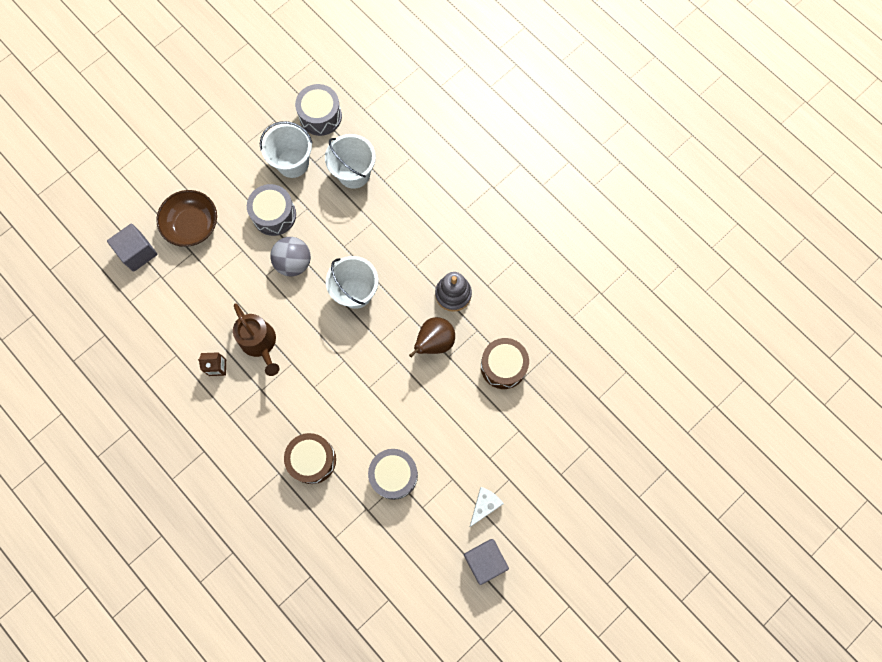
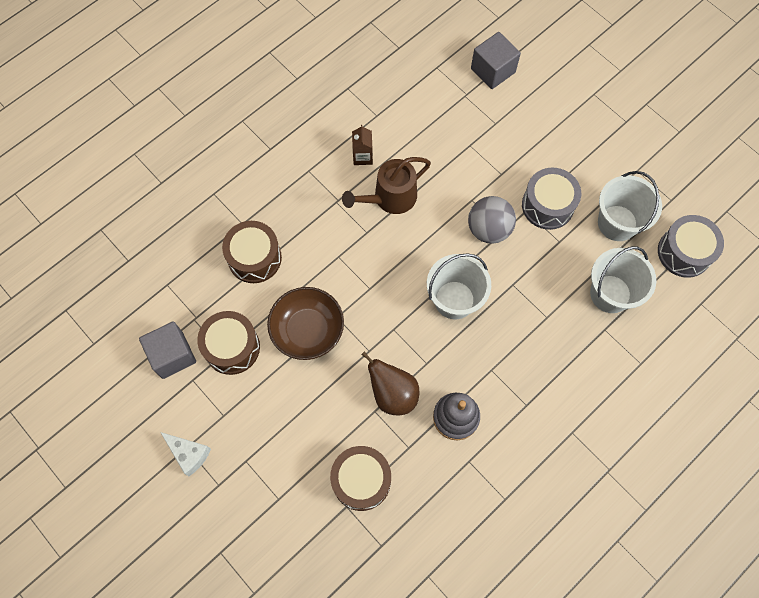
camera: 90 degrees right, 5 degrees down
brown bowl [156,190,217,247] -> brown bowl moved to [267,287,344,360]
grey drum [368,449,418,500] -> brown drum [197,311,260,375]
grey cube [464,539,509,585] -> grey cube moved to [139,321,196,379]

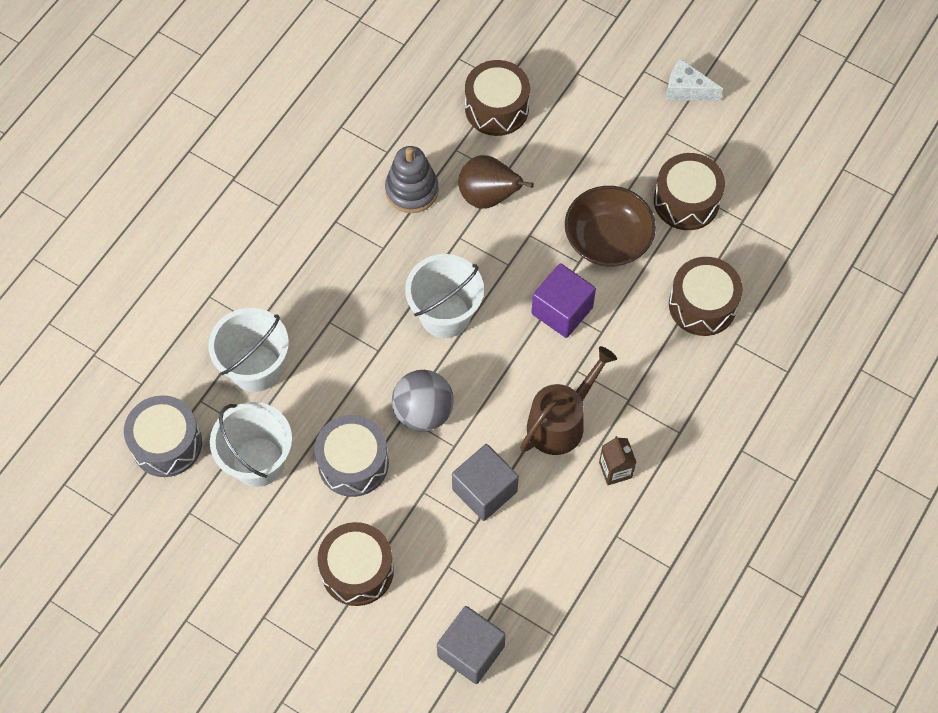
camera: 165 degrees right, 5 degrees down
grey cube [139,321,196,379] -> grey cube moved to [452,444,519,521]
none -> brown drum [317,522,394,606]
none -> purple cube [531,263,596,338]

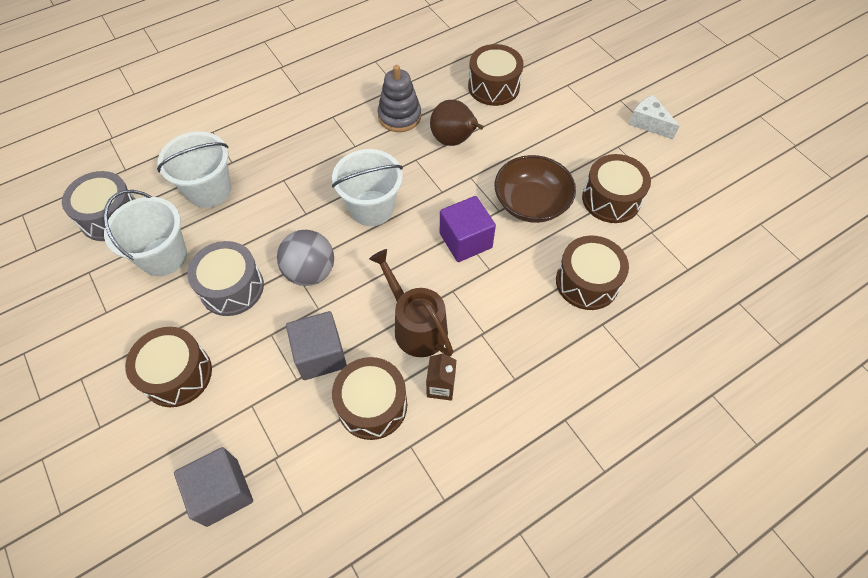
camera: 25 degrees right, 5 degrees down
brown watering can [520,346,617,455] -> brown watering can turned 105 degrees counterclockwise [369,249,454,357]
none -> brown drum [332,357,407,440]

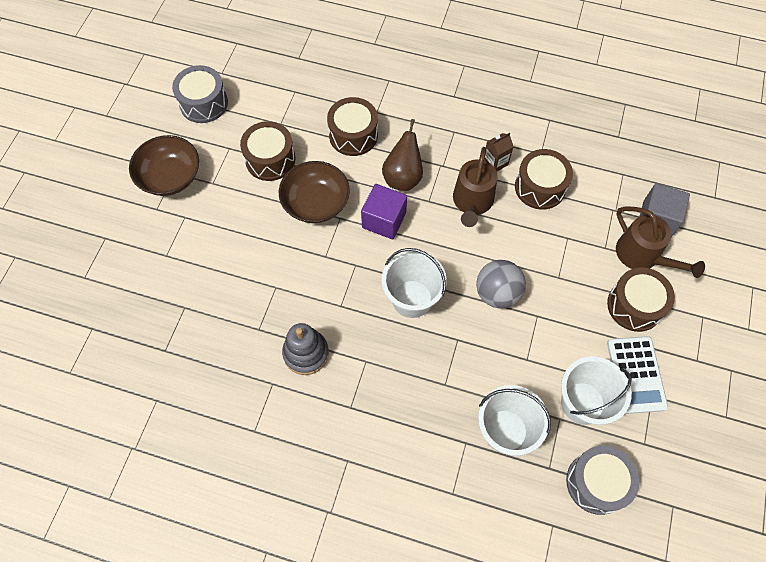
camera: 130 degrees left, 5 degrees up
grey drum [187,241,264,316] -> grey drum moved to [172,65,228,123]
grey cube [286,311,347,380] -> none
brown pear [430,100,484,146] -> brown pear moved to [382,119,423,191]
brown drum [468,44,524,106] -> none
white cheese [629,95,679,139] -> brown bowl [129,135,199,196]
none -> white calculator [607,336,668,414]
none -> brown watering can [616,207,705,278]

